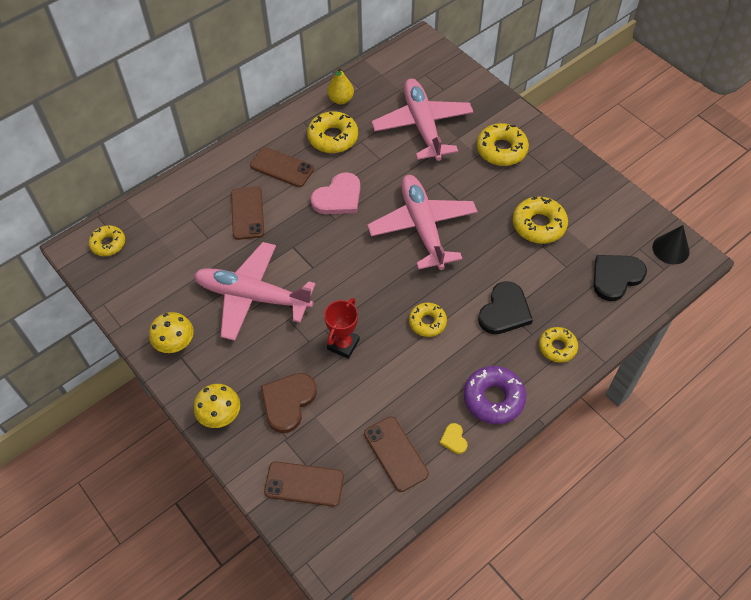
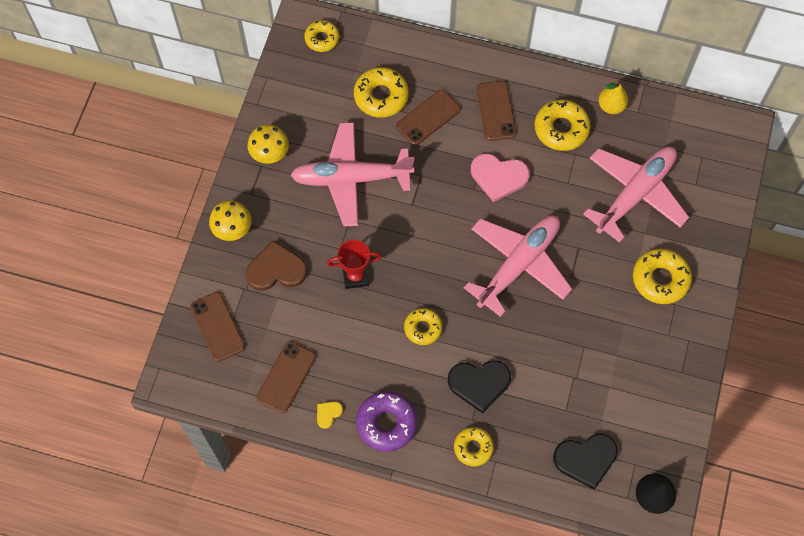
camera: 55 degrees right, 10 degrees up
pink plane [194,242,315,341] -> pink plane turned 75 degrees counterclockwise [290,122,414,226]
yellow donut [513,196,568,244] -> yellow donut moved to [354,67,409,118]
black heart [593,255,647,301] -> black heart turned 150 degrees clockwise [553,434,618,490]

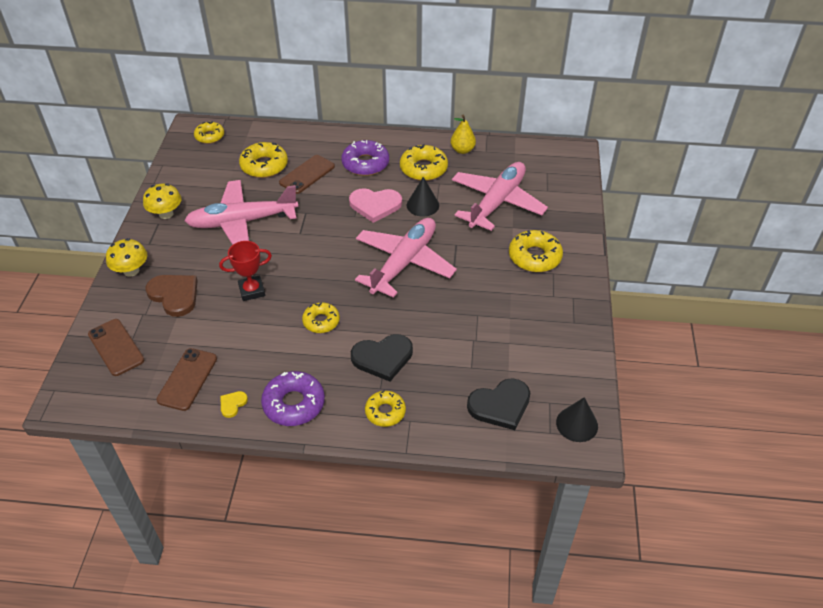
camera: 10 degrees left, 20 degrees down
brown heart [245,240,307,291] -> brown heart turned 60 degrees clockwise [146,275,198,317]
brown phone [476,81,516,141] -> purple donut [341,140,389,176]
none -> black cone [407,177,439,217]

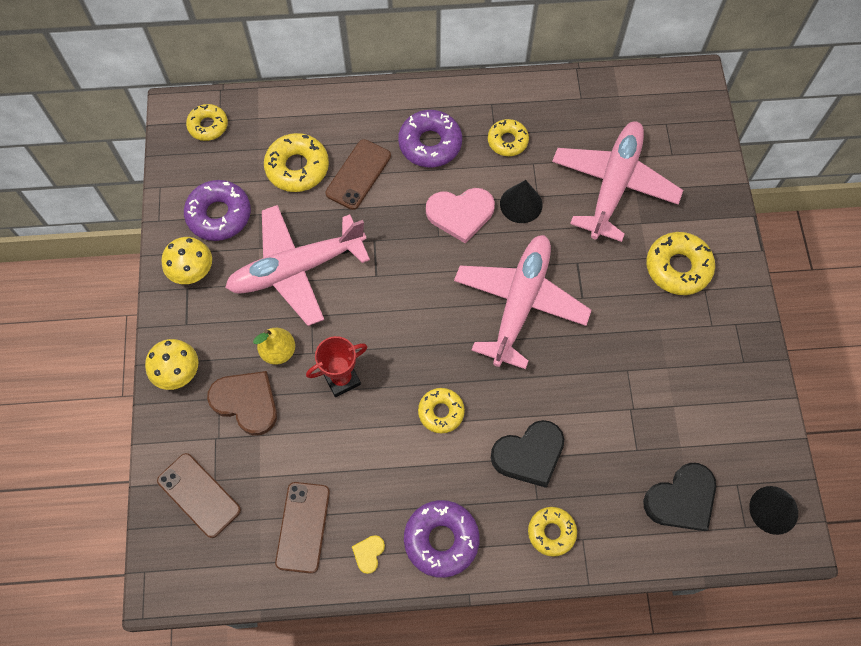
camera: 10 degrees left, 20 degrees up
yellow donut [400,144,448,181] -> yellow donut [488,119,529,156], size x0.65
yellow pear [451,115,476,154] -> yellow pear moved to [253,328,295,365]
none -> purple donut [184,180,251,241]

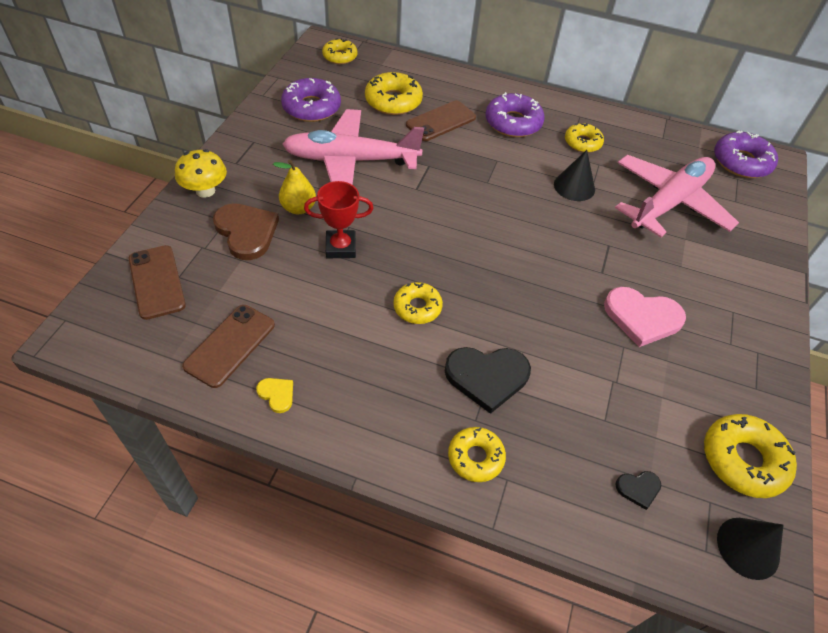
camera: 20 degrees right, 15 degrees down
yellow mushroom [161,237,212,284] -> none
yellow heart [352,535,385,574] -> yellow heart turned 90 degrees clockwise [256,378,293,413]
purple donut [404,500,480,578] -> purple donut moved to [714,131,778,178]
pink heart [426,188,495,243] -> pink heart moved to [604,287,686,347]
pink plane [454,235,592,369] -> none
black heart [643,463,716,531] -> black heart [615,471,662,510], size x0.48
yellow donut [646,232,715,295] -> yellow donut moved to [704,414,797,498]

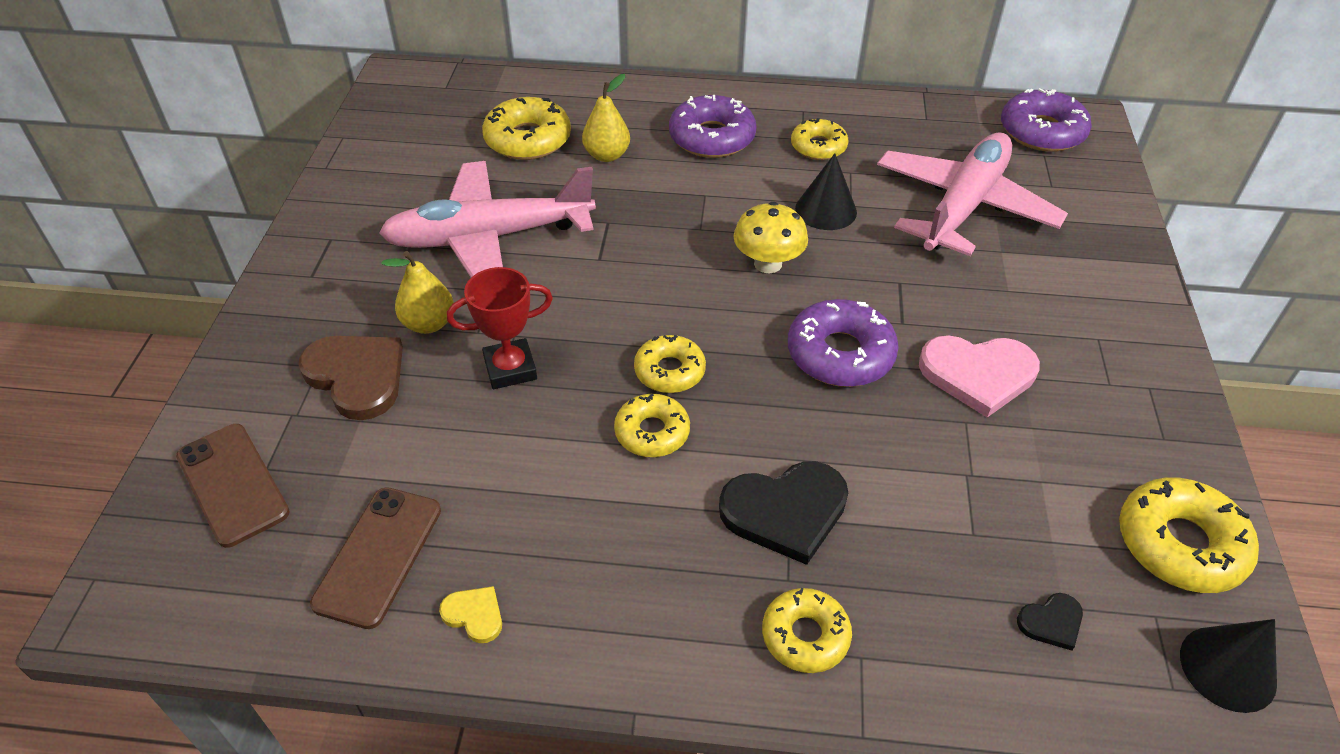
camera: 10 degrees left, 5 degrees down
yellow mushroom [175,149,227,198] -> yellow mushroom moved to [734,202,808,273]
purple donut [281,78,341,122] -> purple donut moved to [788,299,899,387]
yellow donut [322,38,358,64] -> yellow donut moved to [634,335,706,393]
brown phone [406,100,476,141] -> yellow pear [582,74,630,162]

